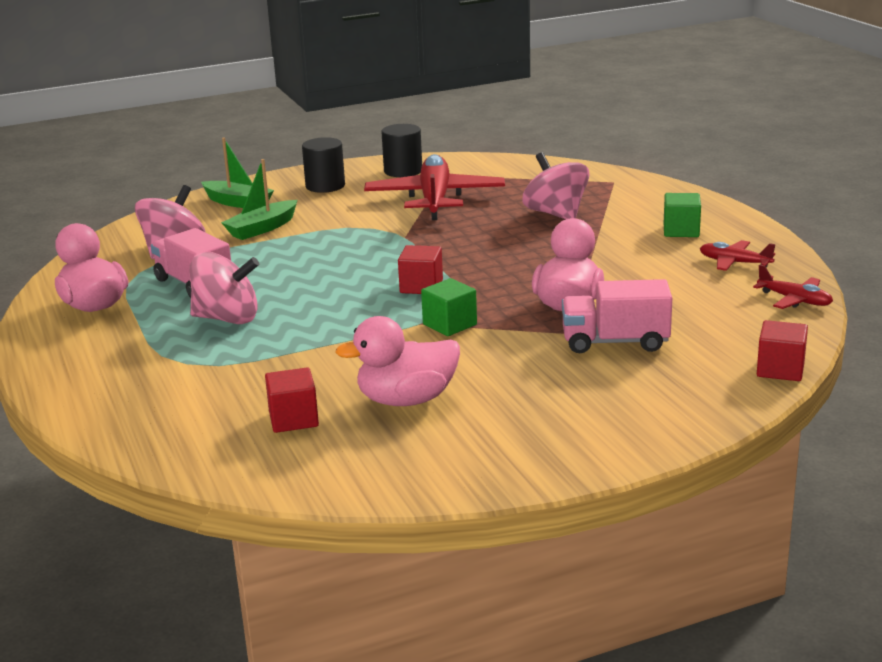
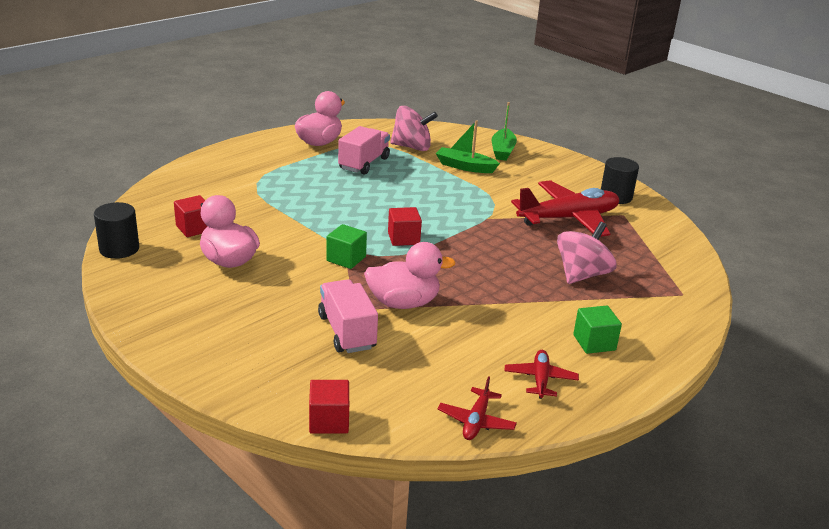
camera: 65 degrees right, 5 degrees up
pink spinning top [190,252,259,324] -> none
black cylinder [302,137,345,193] -> black cylinder moved to [94,202,139,259]

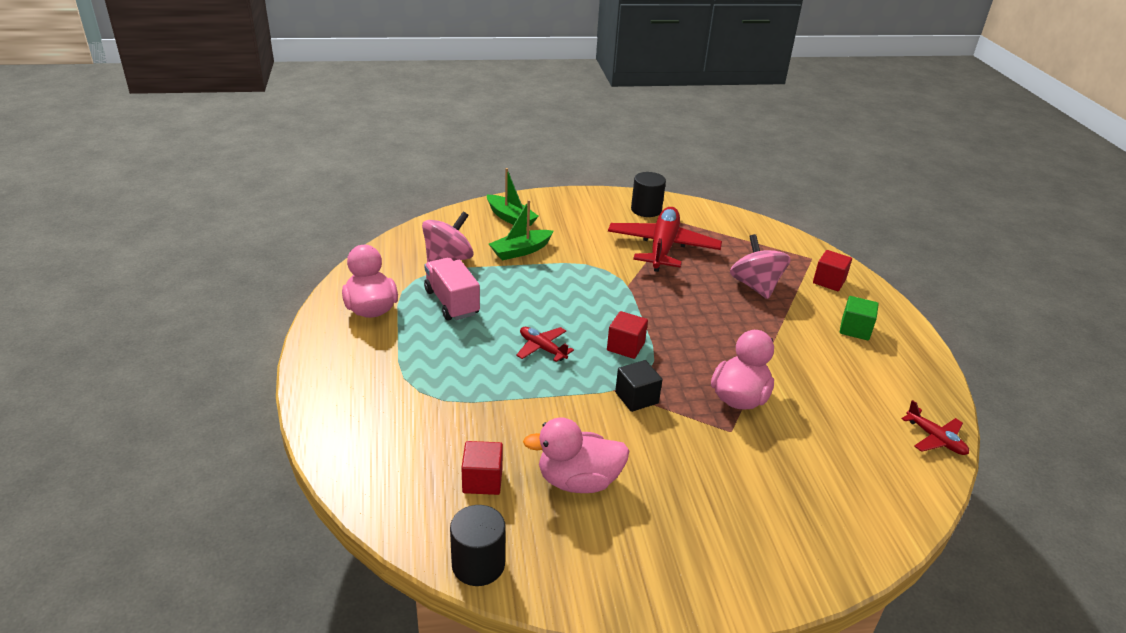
camera: 55 degrees left, 5 degrees up
red cube [309,380,349,434] -> red cube moved to [813,250,852,291]
pink truck [318,279,378,353] -> none
green cube [326,224,367,269] -> black cube [615,360,662,412]
red plane [504,350,579,399] -> red plane moved to [516,327,574,362]

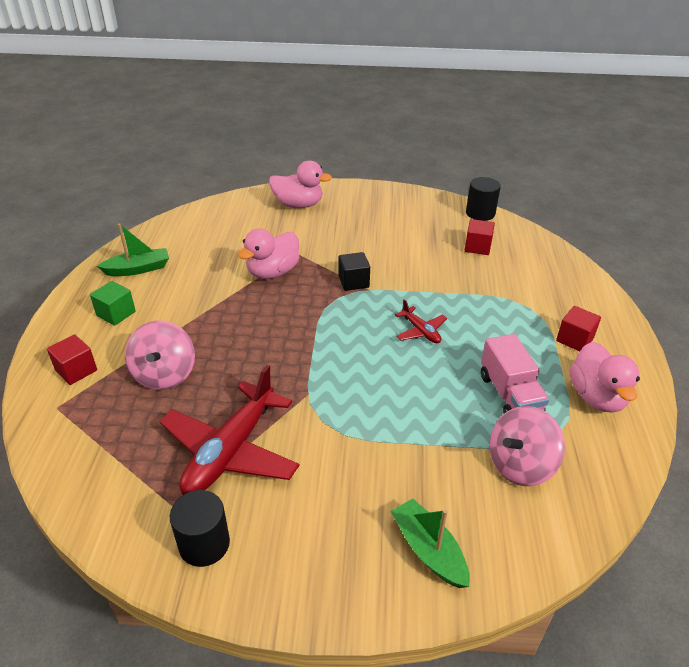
camera: 165 degrees left, 5 degrees up
green boat [489,200,553,260] -> green boat moved to [97,223,169,276]
pink duck [523,417,629,493] -> pink duck moved to [269,161,332,208]
red cube [607,311,648,359] -> red cube moved to [556,306,601,351]
red plane [902,400,969,455] -> none

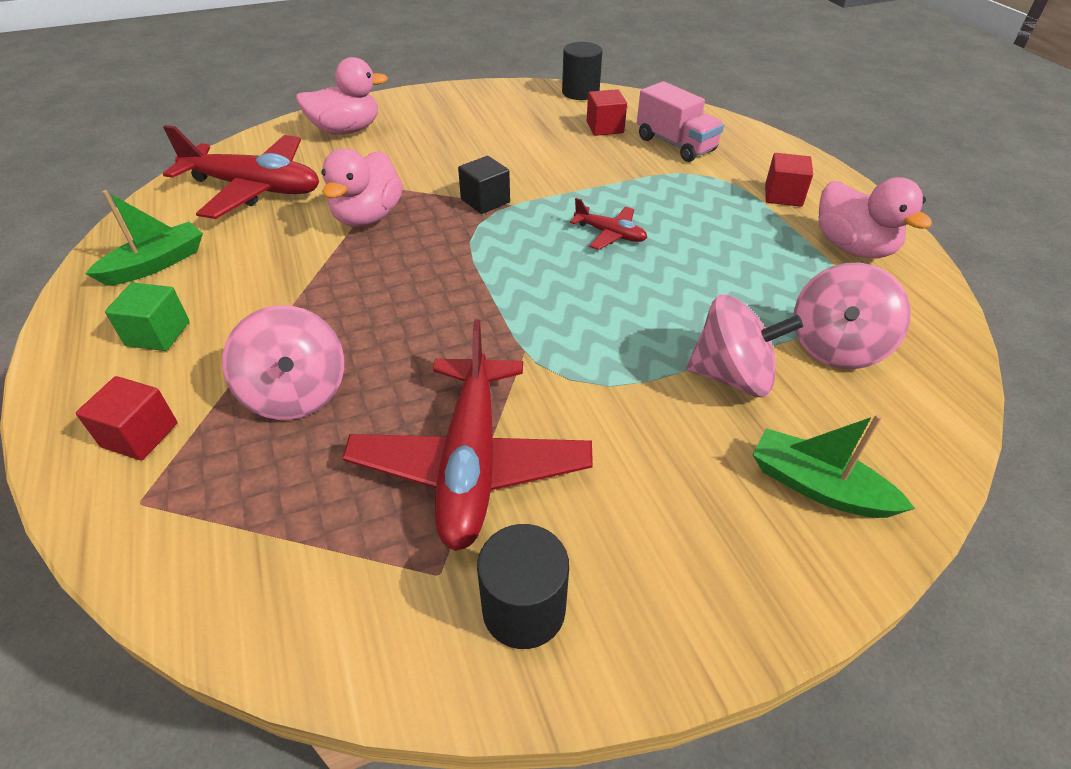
camera: 25 degrees left, 5 degrees up
pink truck [481,334,549,414] -> pink truck moved to [637,81,724,162]
none -> red plane [163,125,319,219]
none -> pink spinning top [686,295,803,397]

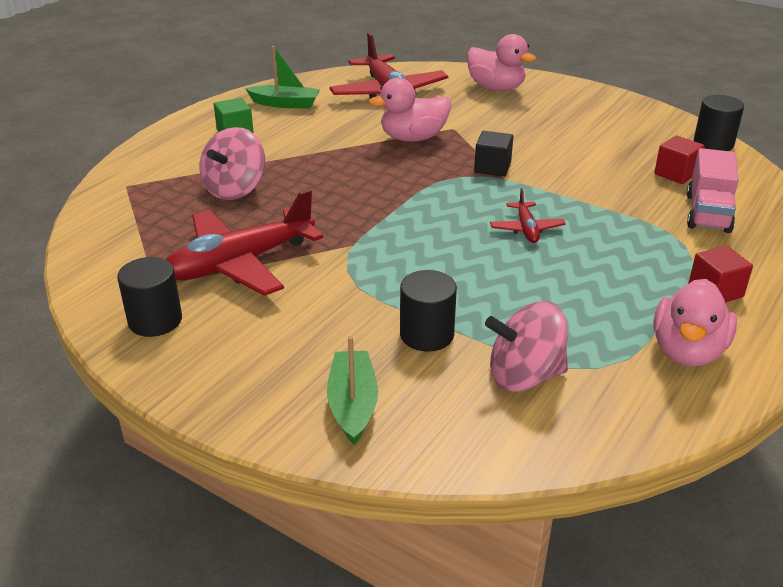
camera: 55 degrees right, 10 degrees down
red cube [76,376,178,460] -> none
pink spinning top [686,295,803,397] -> black cylinder [400,270,457,352]

